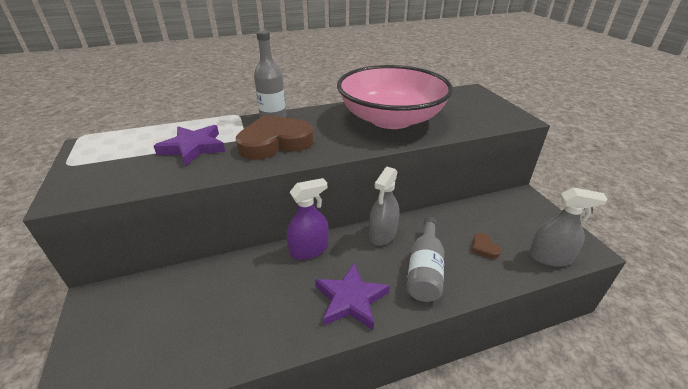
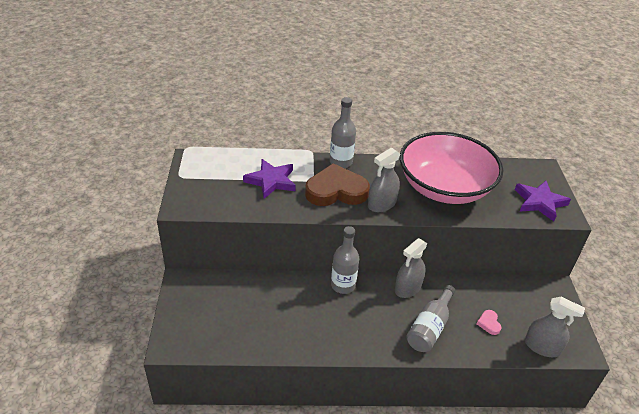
camera: 15 degrees right, 5 degrees up
purple spray bottle [287,178,329,260] -> grey bottle [331,226,359,294]
purple star [315,263,390,330] -> purple star moved to [515,181,571,221]
brown heart [472,233,501,259] -> pink heart [477,310,501,335]
none -> grey spray bottle [368,147,400,212]

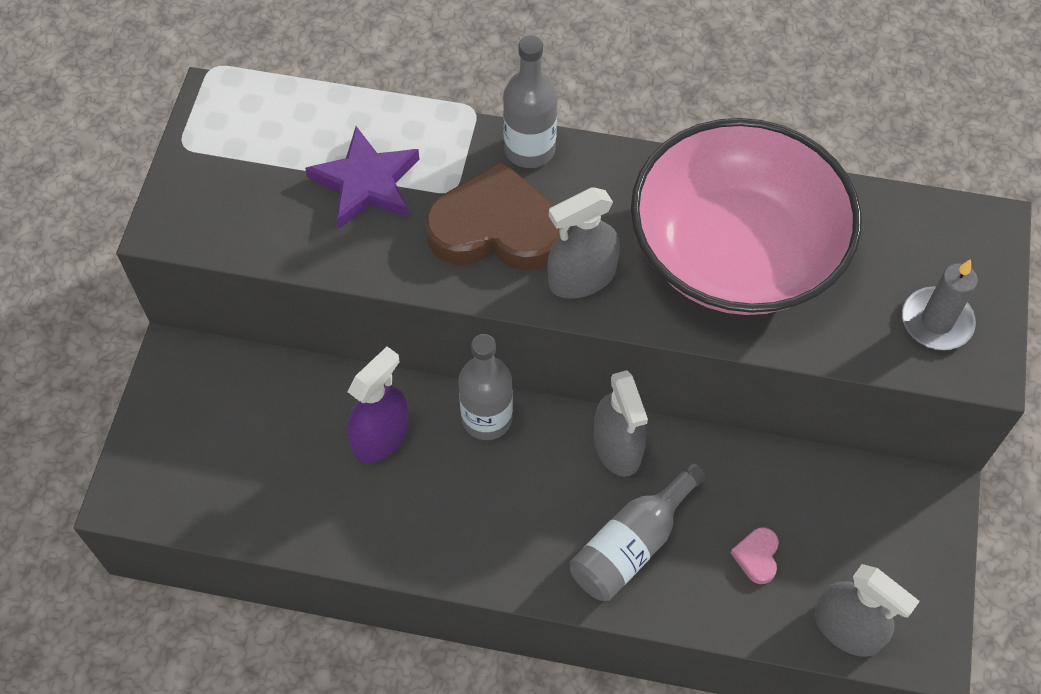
camera: 15 degrees right, 20 degrees up
grey spray bottle [395,238,427,298] -> grey spray bottle turned 75 degrees counterclockwise [594,370,648,477]
purple star [515,181,571,221] -> grey candle [902,259,978,350]
none -> purple spray bottle [347,347,409,463]

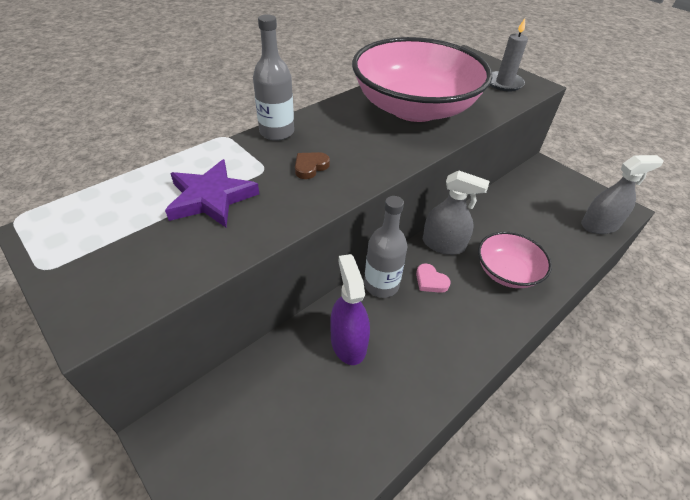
camera: 55 degrees left, 15 degrees down
brown heart [425,161,560,271] -> brown heart [295,152,330,179], size x0.41
grey spray bottle [548,187,620,299] -> none
grey bottle [570,462,706,601] -> pink bowl [478,232,552,288]
pink heart [731,527,779,584] -> pink heart moved to [416,263,451,293]

